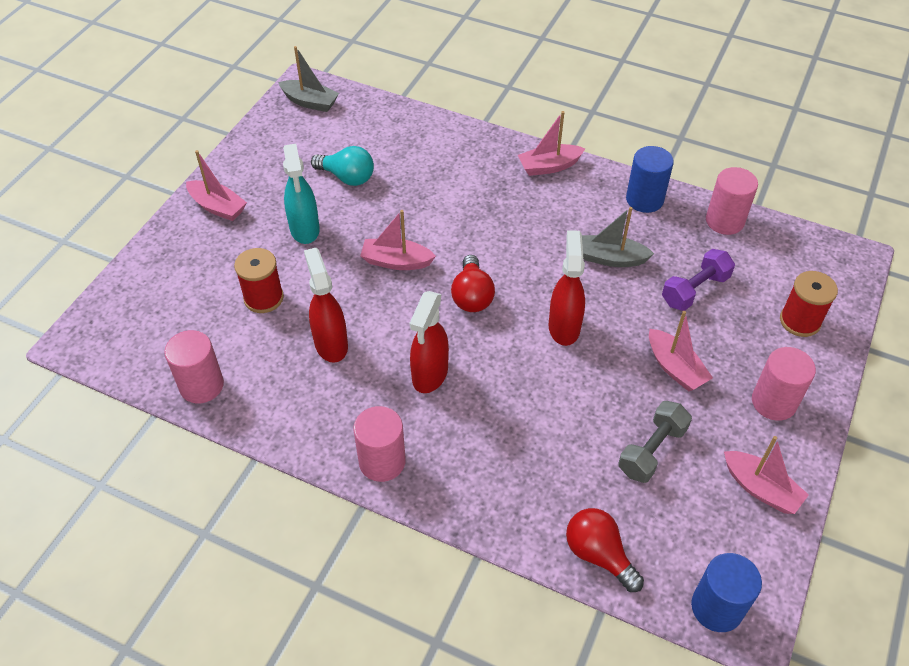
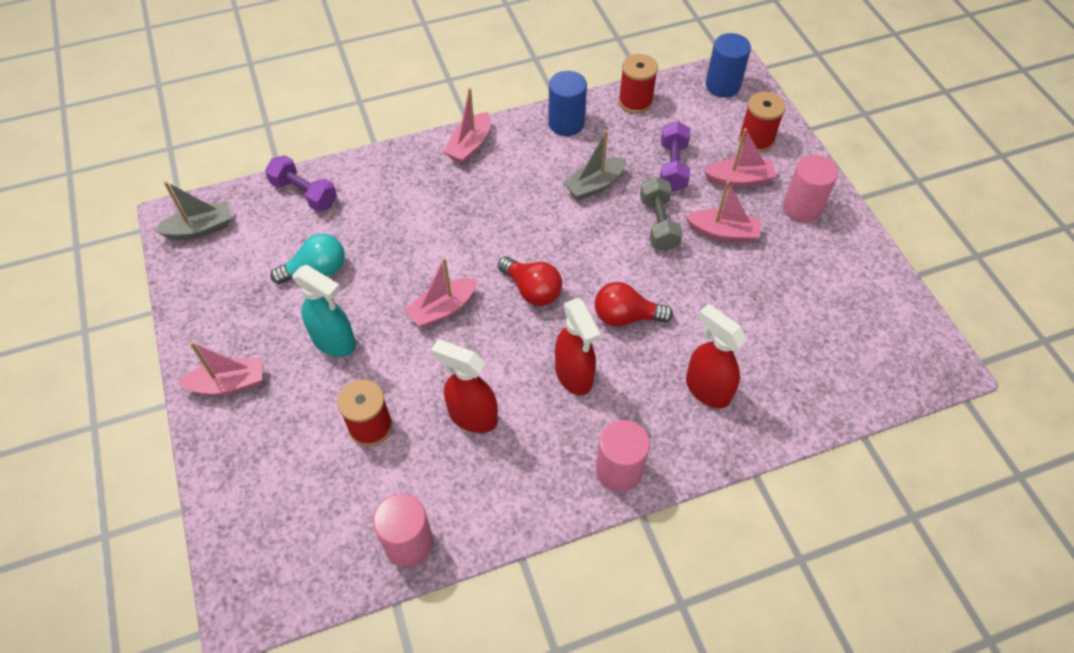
camera: 45 degrees left, 5 degrees up
red spray bottle [549,230,585,346] -> red spray bottle moved to [686,304,747,408]
red light bulb [566,508,644,592] -> red light bulb moved to [595,282,673,327]
grey dumbbell [618,401,692,483] -> grey dumbbell moved to [640,177,683,251]
blue cylinder [691,553,762,632] -> blue cylinder moved to [706,33,751,98]
pink cylinder [706,167,758,235] -> red spool [619,54,658,114]
pink boat [724,436,809,514] -> pink boat moved to [704,128,777,187]
none -> purple dumbbell [265,155,337,212]

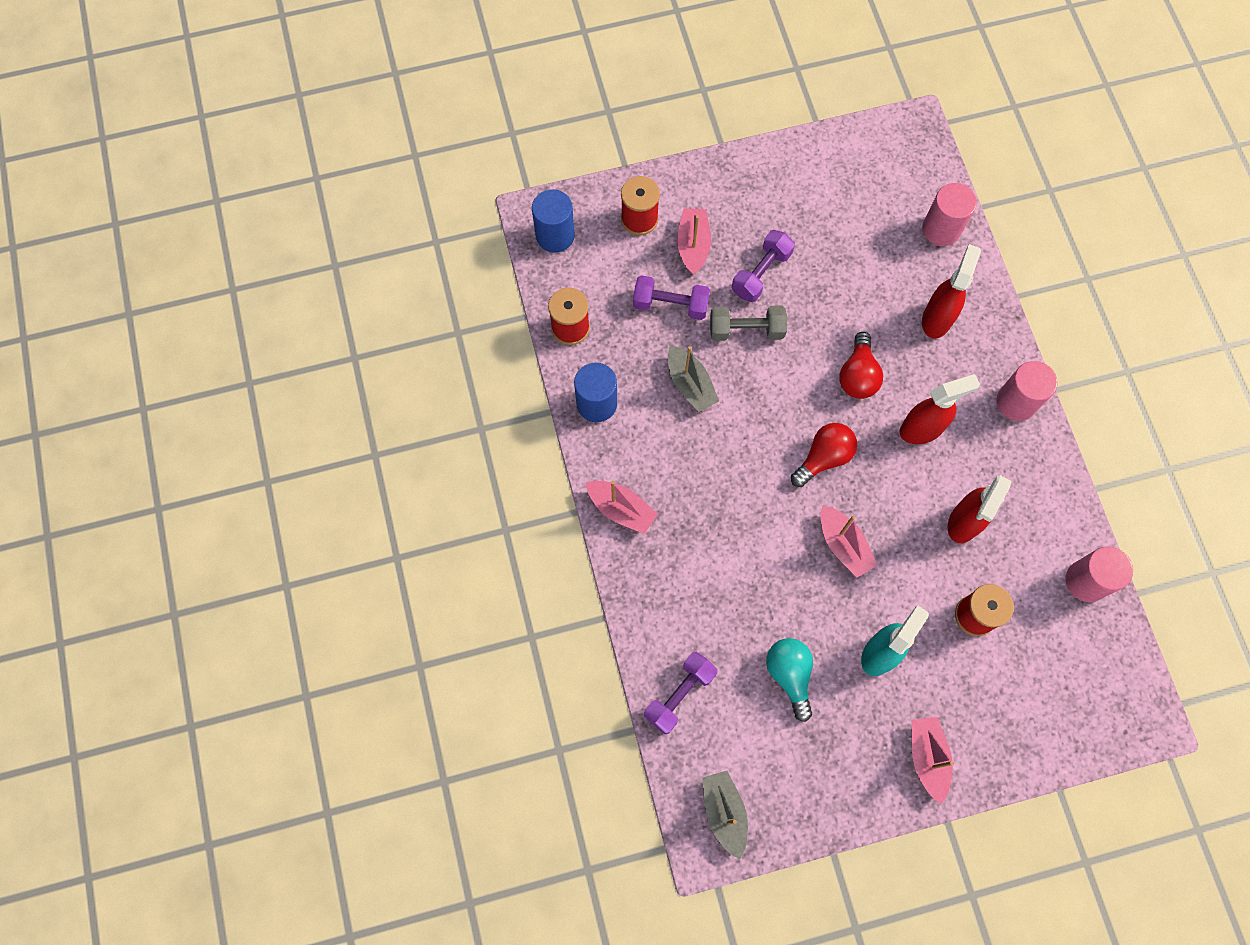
camera: 85 degrees left, 15 degrees up
pink boat [685,181,761,242] -> purple dumbbell [732,230,795,302]
red spray bottle [686,304,747,408] -> red spray bottle turned 150 degrees clockwise [922,244,981,339]
pink cylinder [783,155,838,223] -> pink cylinder moved to [922,183,977,246]

